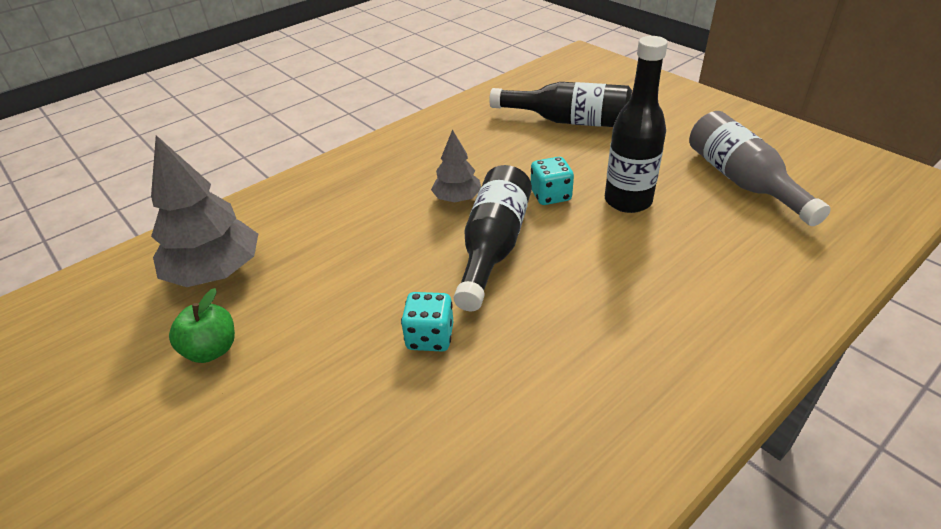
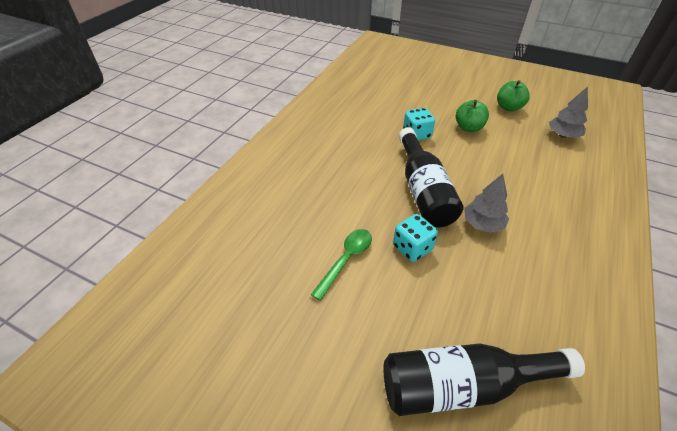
camera: 155 degrees right, 5 degrees up
grey tree [151,135,258,287] -> grey tree [549,87,588,138], size x0.56
black bottle [605,36,668,213] -> green spoon [311,229,372,301]
grey bottle [689,111,831,226] -> none
none -> green apple [456,100,489,132]

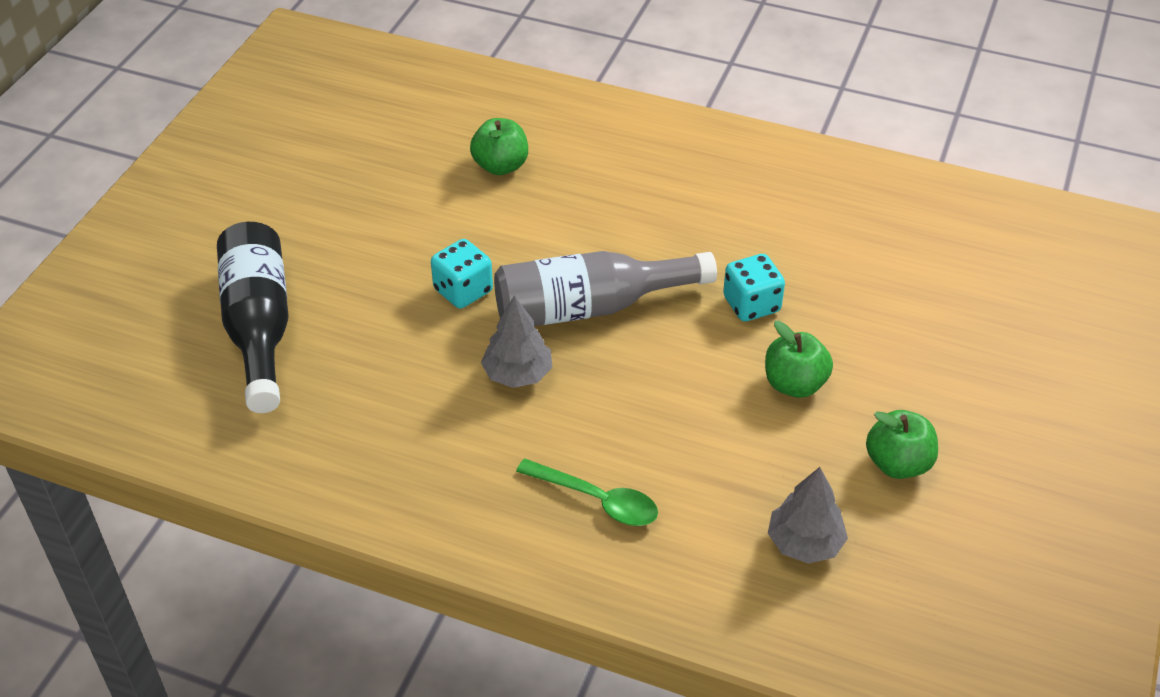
camera: 85 degrees right, 0 degrees up
green spoon [311,229,372,301] -> green spoon moved to [516,459,658,526]
black bottle [399,127,463,227] -> grey bottle [494,251,717,326]
none -> green apple [470,118,528,175]

